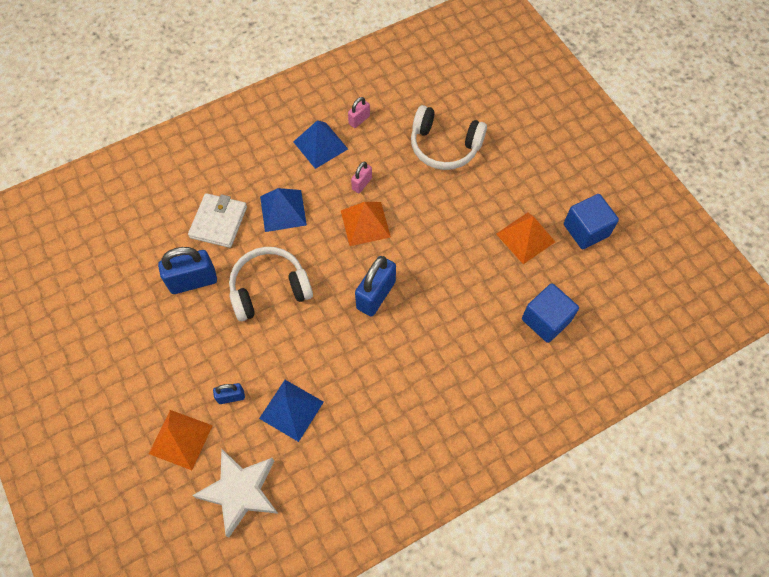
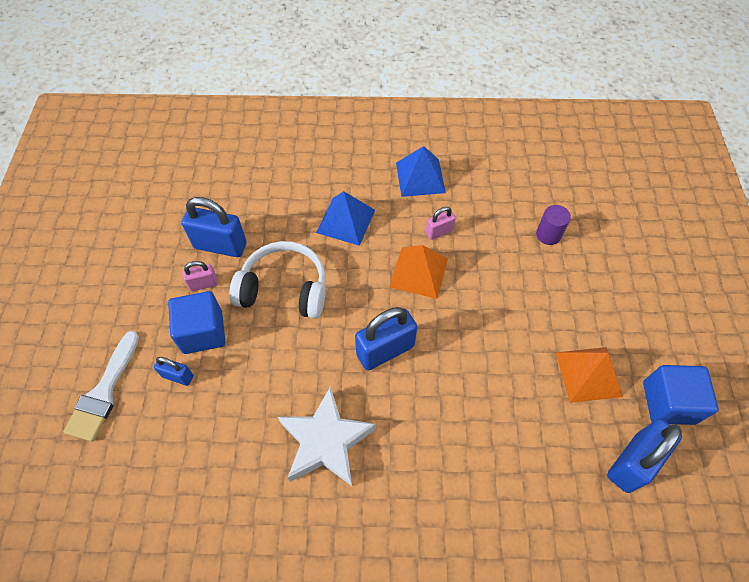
camera: 30 degrees right, 5 degrees down
orange pyramid [149,410,213,470] -> white brush [63,331,139,442]
white wallet [188,193,247,248] -> none
white star [192,448,278,538] -> white star moved to [278,386,376,486]
blue pyramid [259,380,324,442] -> none
pink padlock [348,97,370,128] -> pink padlock moved to [182,261,218,291]
white headphones [411,105,487,170] -> purple cylinder [536,205,571,245]
blue cube [522,283,579,343] -> blue cube moved to [168,291,225,354]
none -> blue padlock [607,419,682,493]

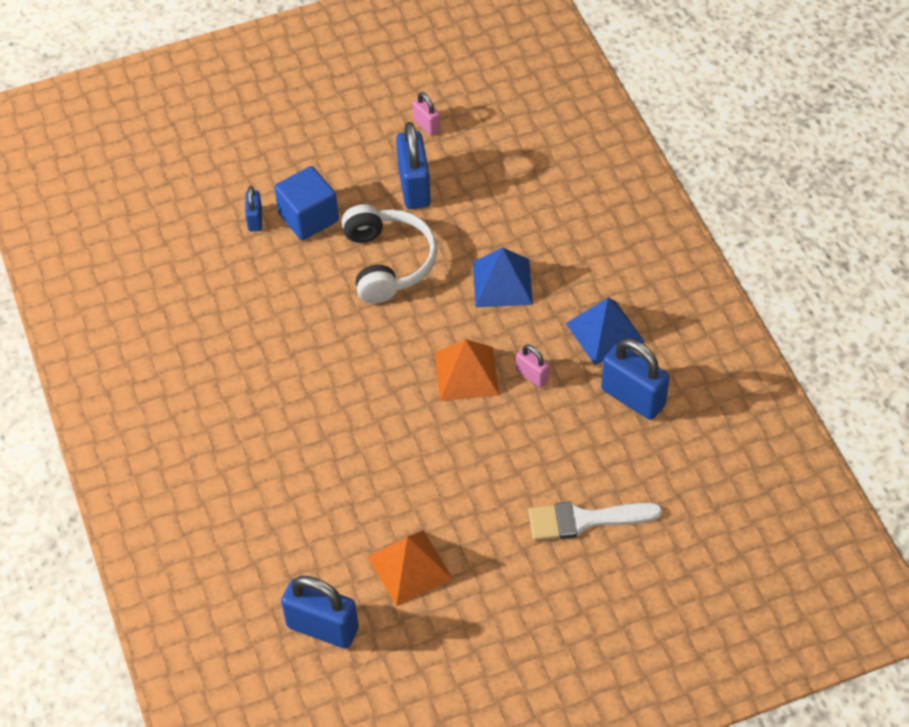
camera: 70 degrees right, 5 degrees down
white brush [63,331,139,442] -> white brush moved to [528,501,663,541]
pink padlock [182,261,218,291] -> pink padlock moved to [412,92,440,136]
white star [278,386,376,486] -> none
blue padlock [355,307,417,371] -> blue padlock moved to [601,338,670,420]
purple cylinder [536,205,571,245] -> none
blue cube [643,365,718,425] -> none

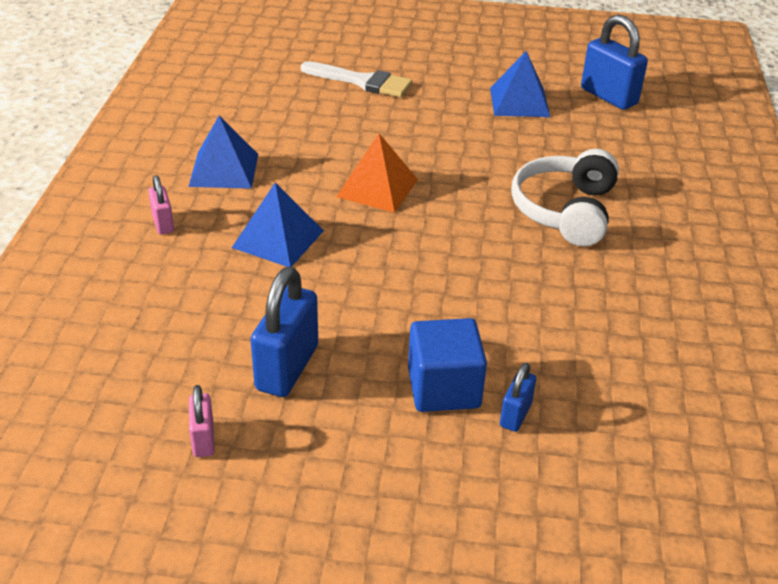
camera: 155 degrees left, 15 degrees down
white headphones [341,204,437,304] -> white headphones moved to [511,149,619,246]
orange pyramid [368,530,452,606] -> blue pyramid [490,51,550,117]
pink padlock [516,344,550,388] -> pink padlock moved to [148,175,174,234]
blue padlock [601,338,670,420] -> none

